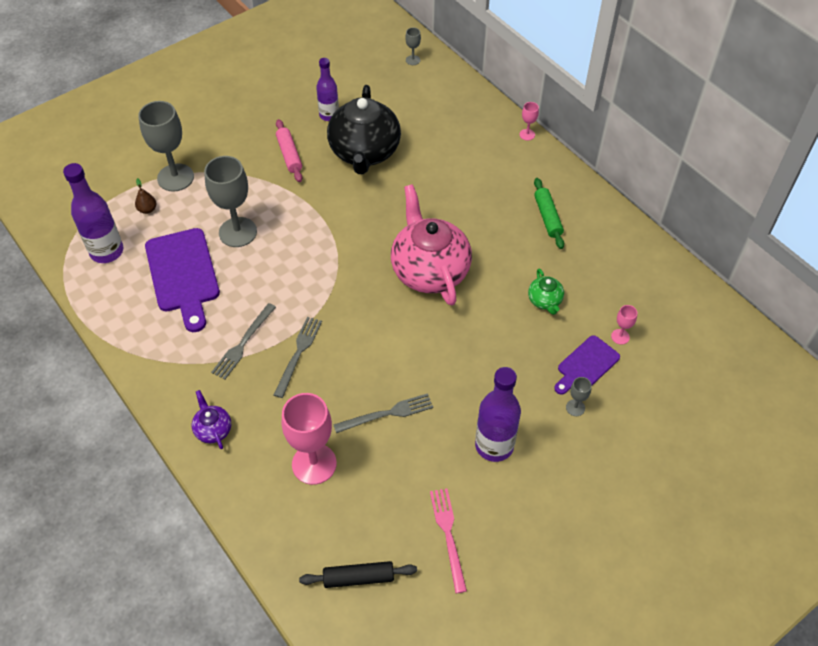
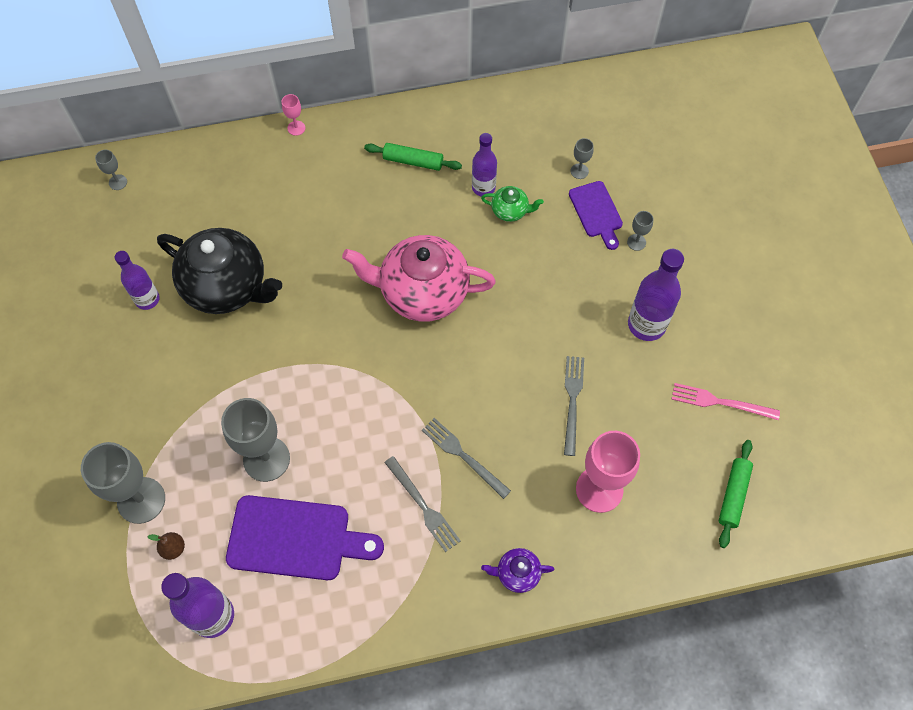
camera: 65 degrees left, 10 degrees up
pink rolling pin [276,119,302,182] -> none
black rolling pin [299,561,417,588] -> green rolling pin [718,440,753,548]
pink goblet [611,305,637,345] -> grey goblet [571,138,593,179]
none -> purple bottle [472,133,497,197]

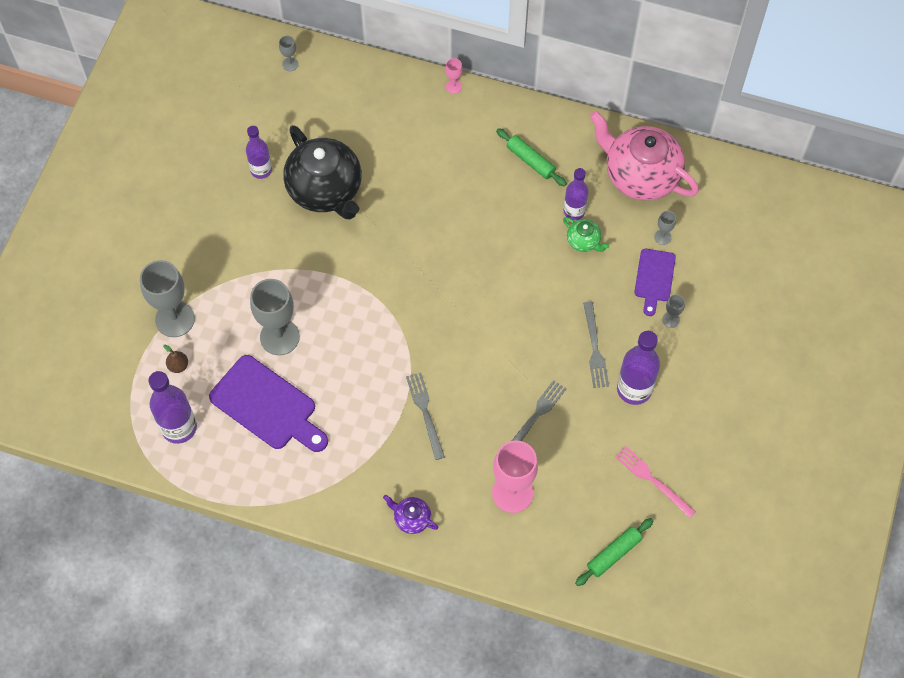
camera: 30 degrees right, 0 degrees up
pink teapot [342,235,496,322] -> pink teapot moved to [590,111,699,200]
grey fork [384,456,461,552] -> grey fork moved to [583,302,609,388]

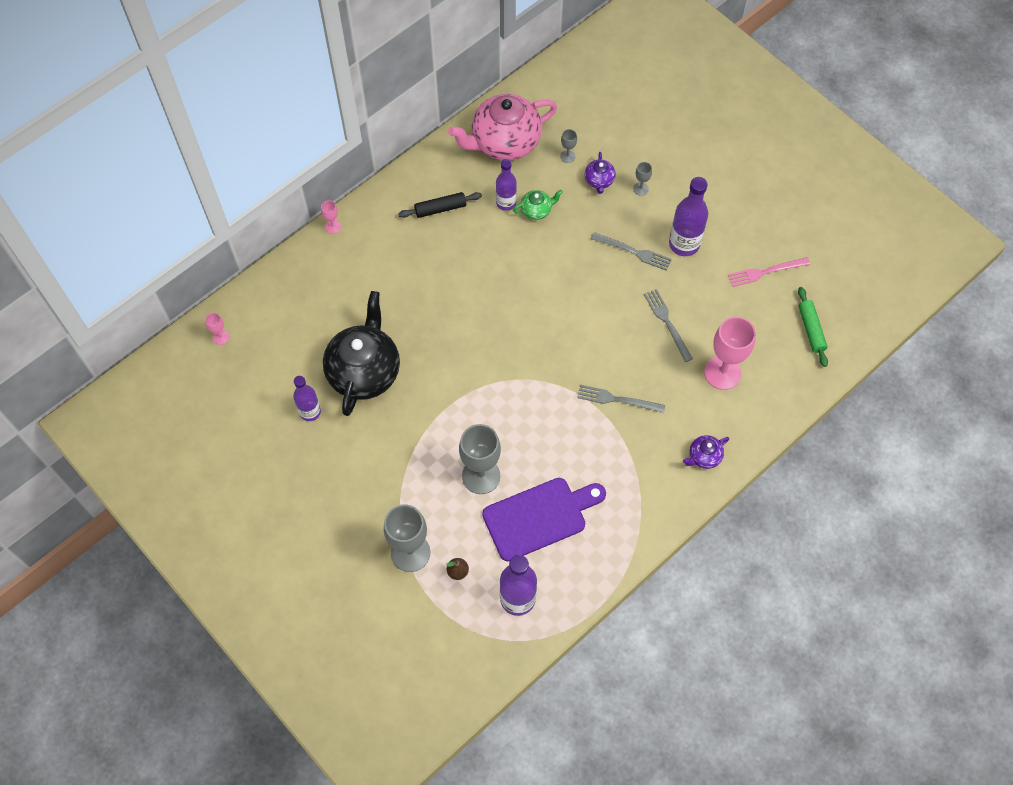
camera: 60 degrees left, 0 degrees up
grey goblet [279,36,299,71] -> pink goblet [205,313,229,345]
black teapot [283,125,362,220] -> black teapot turned 75 degrees counterclockwise [323,291,400,416]
green rolling pin [496,128,567,186] -> black rolling pin [398,192,482,218]
purple cutting board [634,249,676,316] -> purple teapot [585,152,616,194]

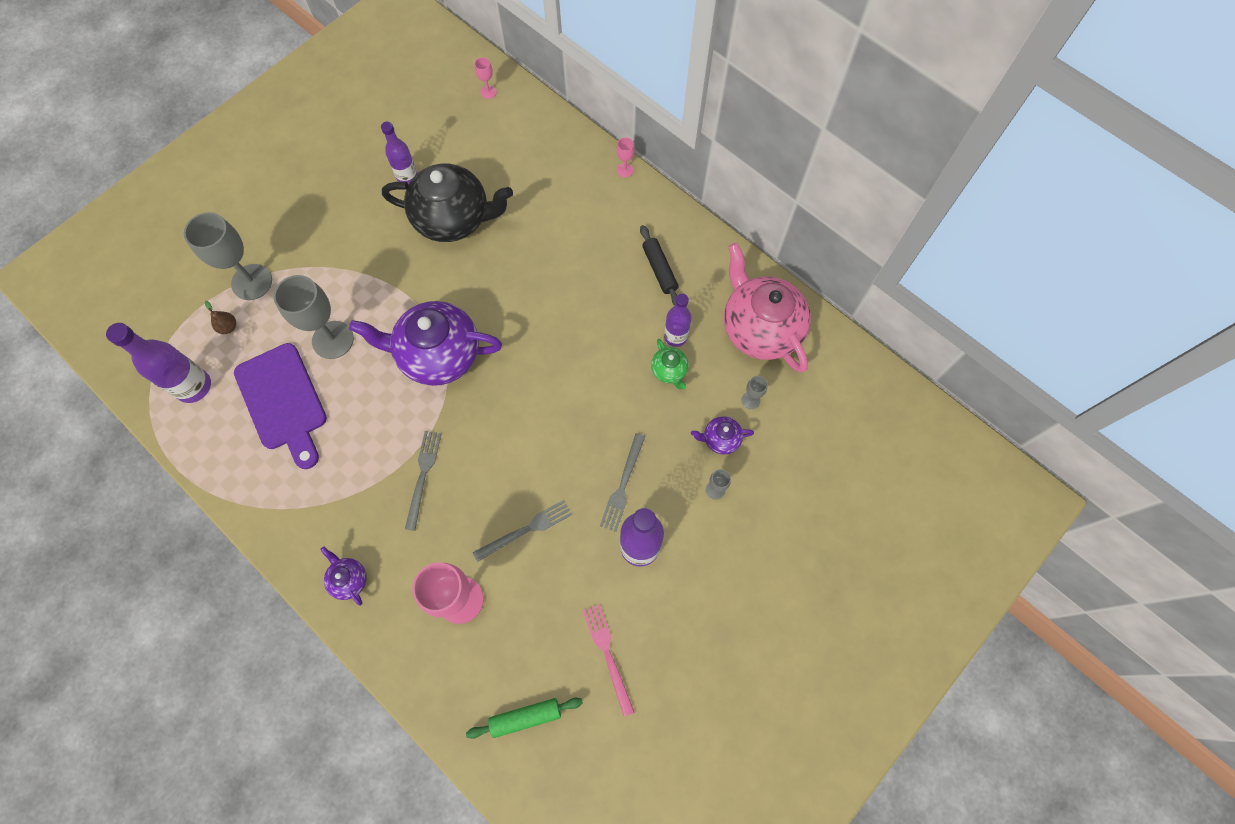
camera: 85 degrees right, 5 degrees up
none -> purple teapot [349,301,502,386]

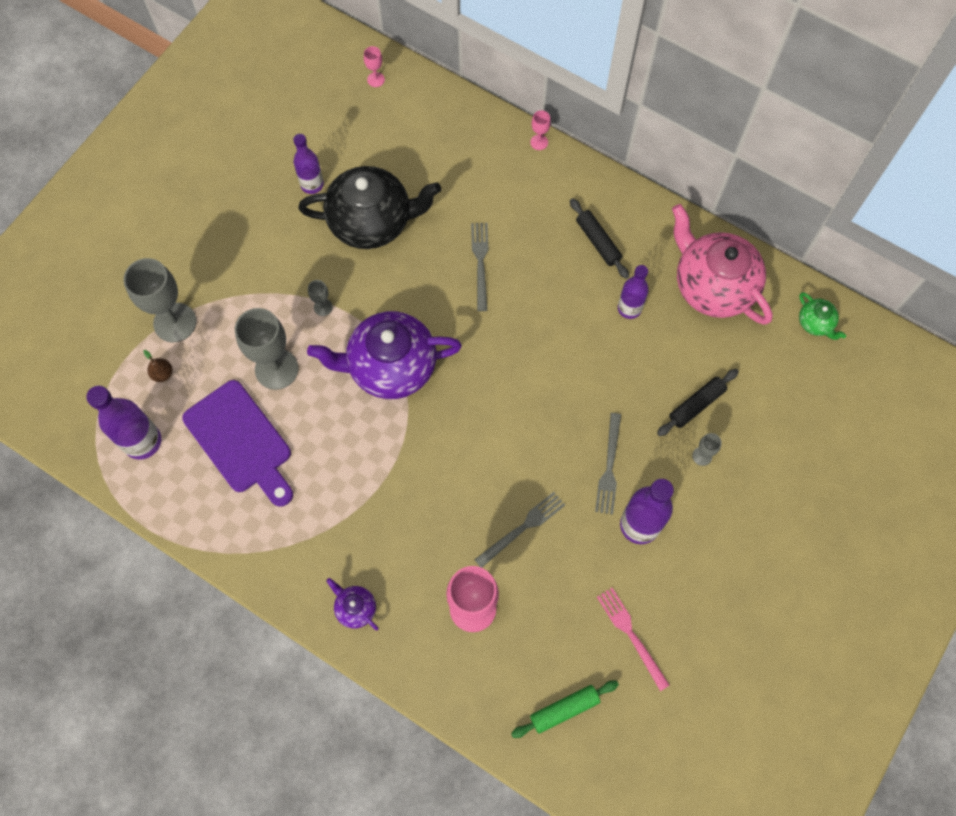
camera: 10 degrees left, 0 degrees up
grey fork [405,431,441,531] -> grey fork moved to [471,223,489,311]
green teapot [651,339,689,389] -> green teapot moved to [799,292,846,340]
purple teapot [691,416,754,454] -> black rolling pin [657,369,739,436]
grey goblet [741,376,768,409] -> grey goblet moved to [308,280,333,316]

